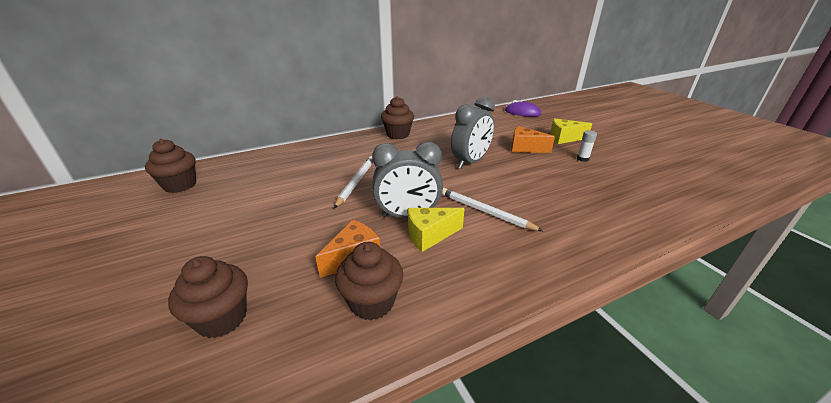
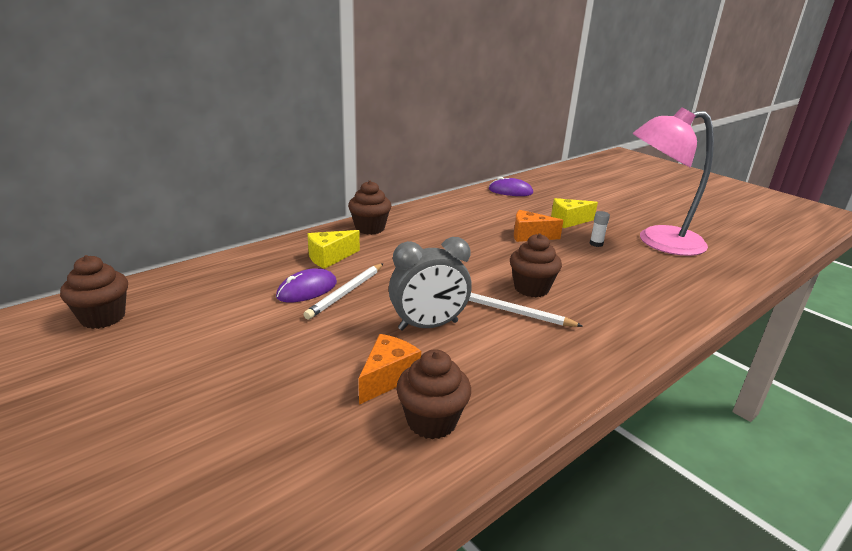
camera: 15 degrees left, 5 degrees down
brown cupcake [168,256,248,338] -> brown cupcake moved to [510,233,562,297]
white pencil [334,156,373,208] -> white pencil turned 150 degrees counterclockwise [303,263,383,320]
yellow cheese [408,208,465,252] -> yellow cheese moved to [307,230,360,269]
grey clock [451,97,495,169] -> none
none -> purple mouse [276,268,337,303]
none -> pink lamp [632,107,714,256]

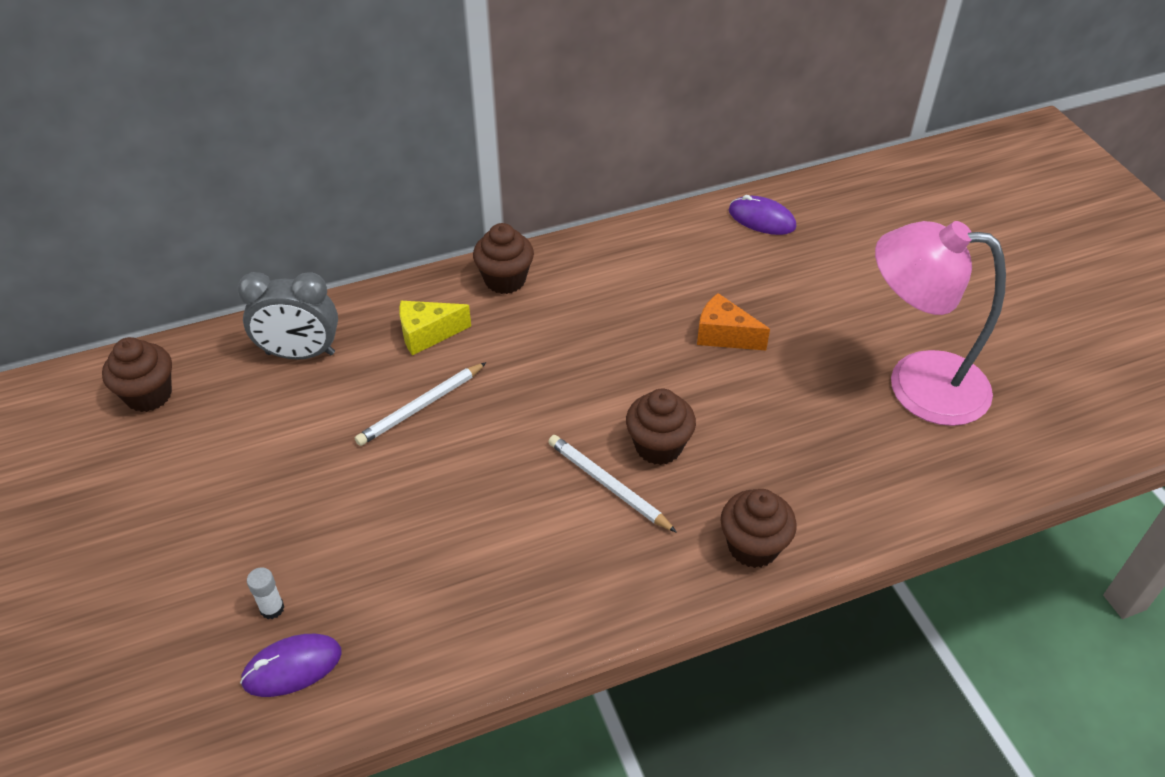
camera: 20 degrees right, 20 degrees up
purple mouse [276,268,337,303] -> purple mouse moved to [240,634,342,697]
orange cheese [359,334,421,405] -> none
grey clock [389,237,471,331] -> grey clock moved to [237,272,338,359]
brown cupcake [396,349,471,439] -> brown cupcake moved to [720,489,797,568]
yellow cheese [551,198,598,228] -> none
white glue stick [590,211,610,247] -> white glue stick moved to [247,567,284,619]

